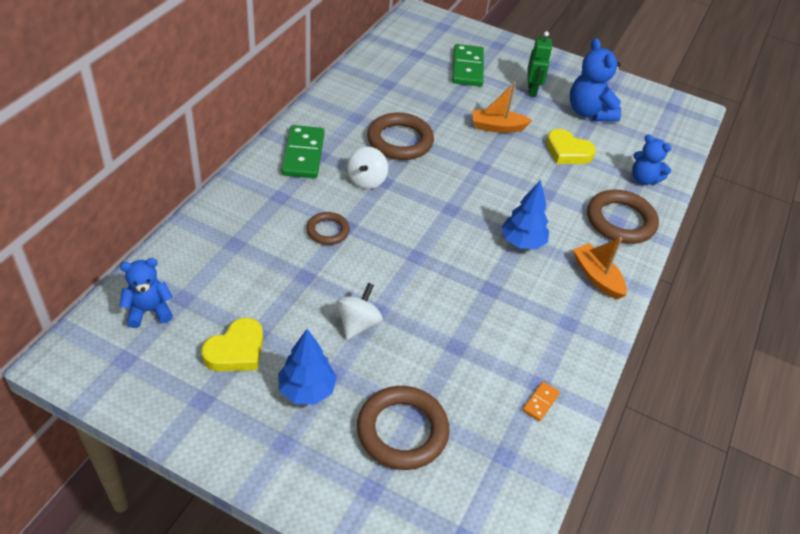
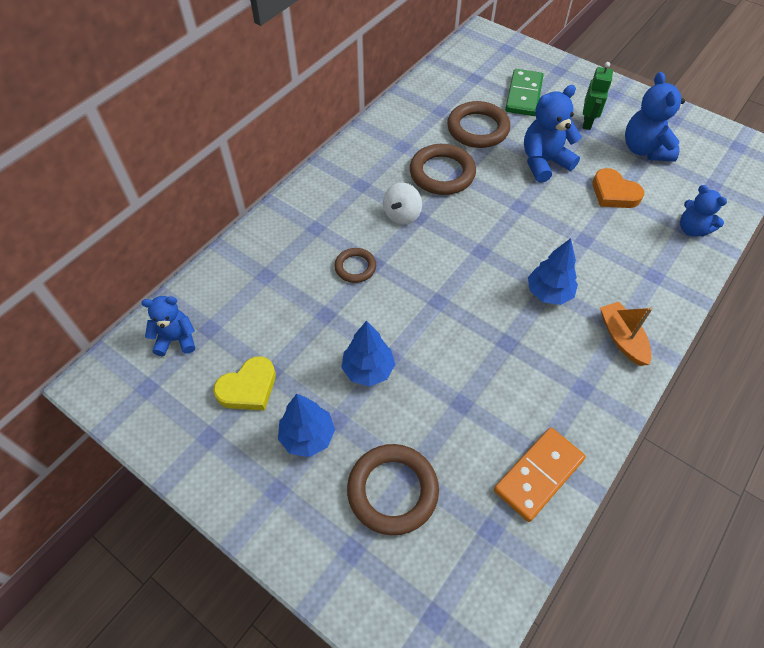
camera: 15 degrees right, 10 degrees up
green domino [281,125,325,178] -> none
white spinning top [336,283,383,340] -> blue tree [341,321,395,387]
orange boat [472,82,532,133] -> blue teddy bear [524,85,582,183]
orange domino [523,382,560,421] -> orange domino [494,428,586,522], size x2.16
yellow heart [546,129,596,164] -> orange heart [593,168,644,208]
brown ring [587,190,659,244] -> brown ring moved to [447,101,510,148]

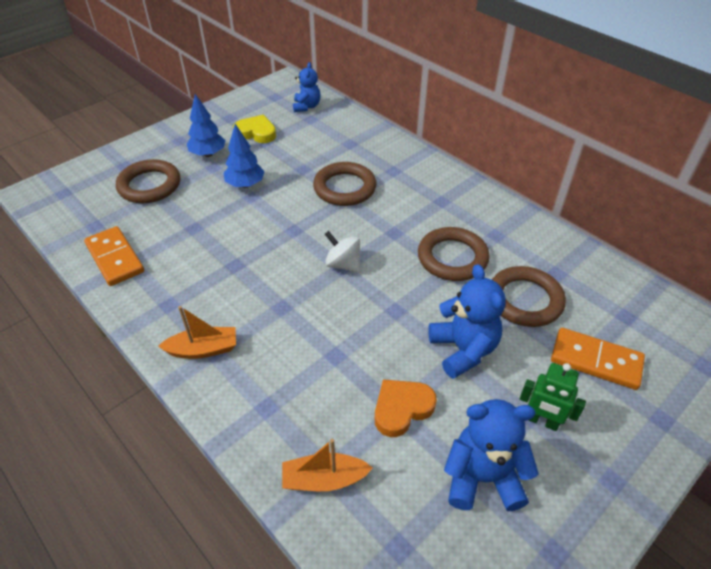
camera: 100 degrees right, 10 degrees down
yellow heart [214,356,276,410] -> yellow heart turned 135 degrees clockwise [233,115,276,143]
brown ring [334,248,376,283] -> brown ring [313,162,377,206], size x1.76
white spinning top [383,183,422,225] -> white spinning top moved to [325,231,360,273]
green domino [505,69,543,116] -> orange domino [551,328,645,390]
blue tree [528,238,578,305] -> none
blue teddy bear [680,185,727,236] -> orange boat [282,439,373,491]

